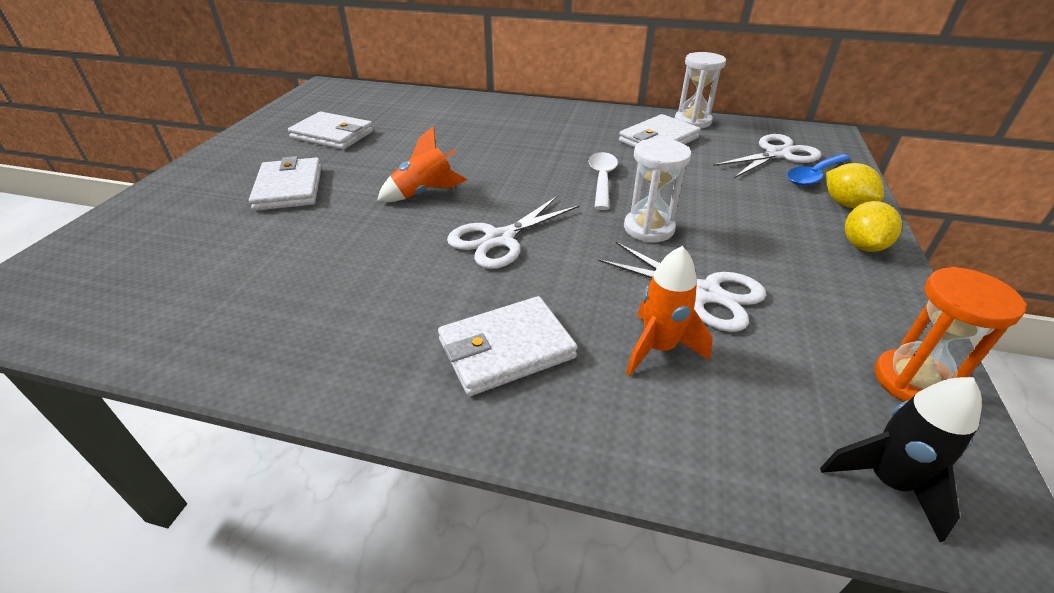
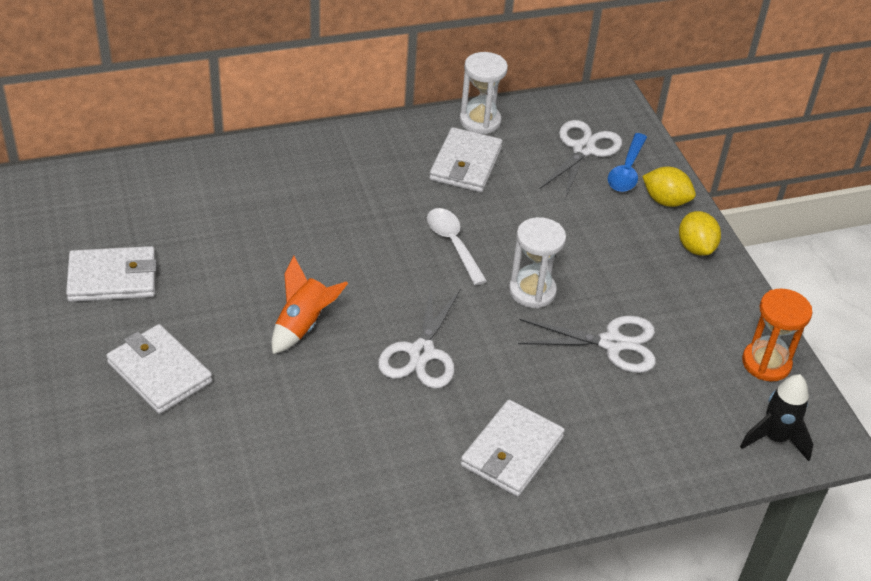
camera: 35 degrees left, 5 degrees up
orange rocket [626,246,713,376] -> none

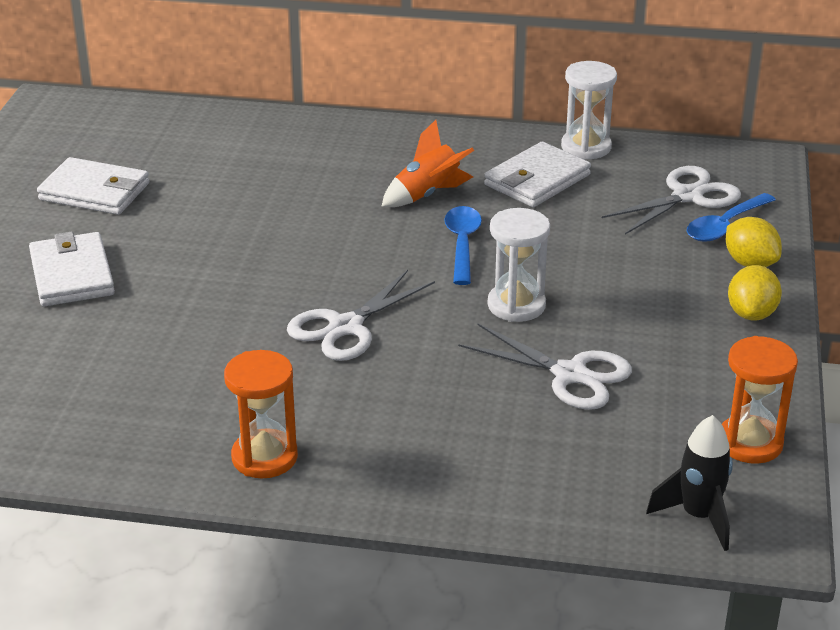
camera: 30 degrees right, 10 degrees down
orange rocket [272,256,348,354] -> orange rocket moved to [382,120,474,207]
white spoon [427,208,487,285] -> blue spoon [444,206,482,285]
white wallet [460,400,565,497] -> none
none -> orange hourglass [224,350,298,478]

